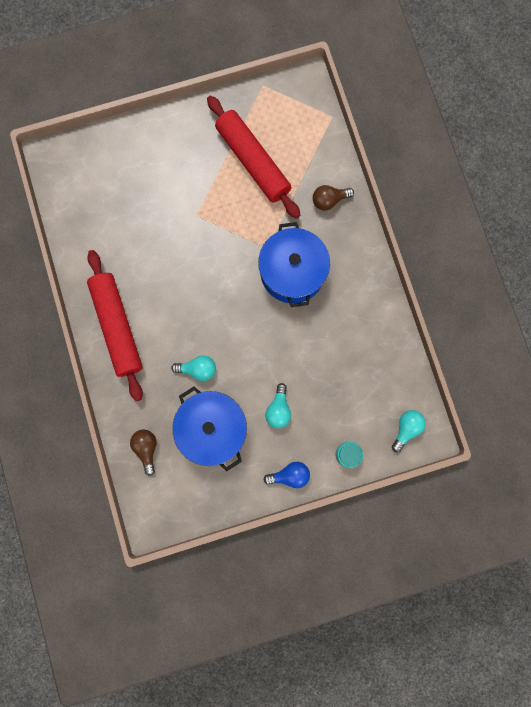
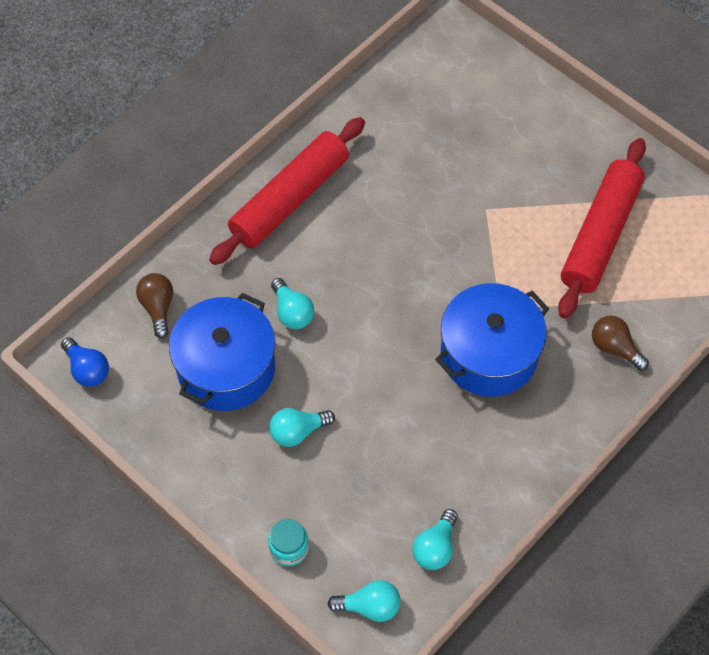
camera: 60 degrees right, 20 degrees down
brown light bulb [130,430,156,476] -> brown light bulb turned 60 degrees counterclockwise [136,273,173,339]
blue light bulb [264,462,310,488] -> blue light bulb moved to [61,337,109,387]
none -> turquoise light bulb [412,509,458,570]

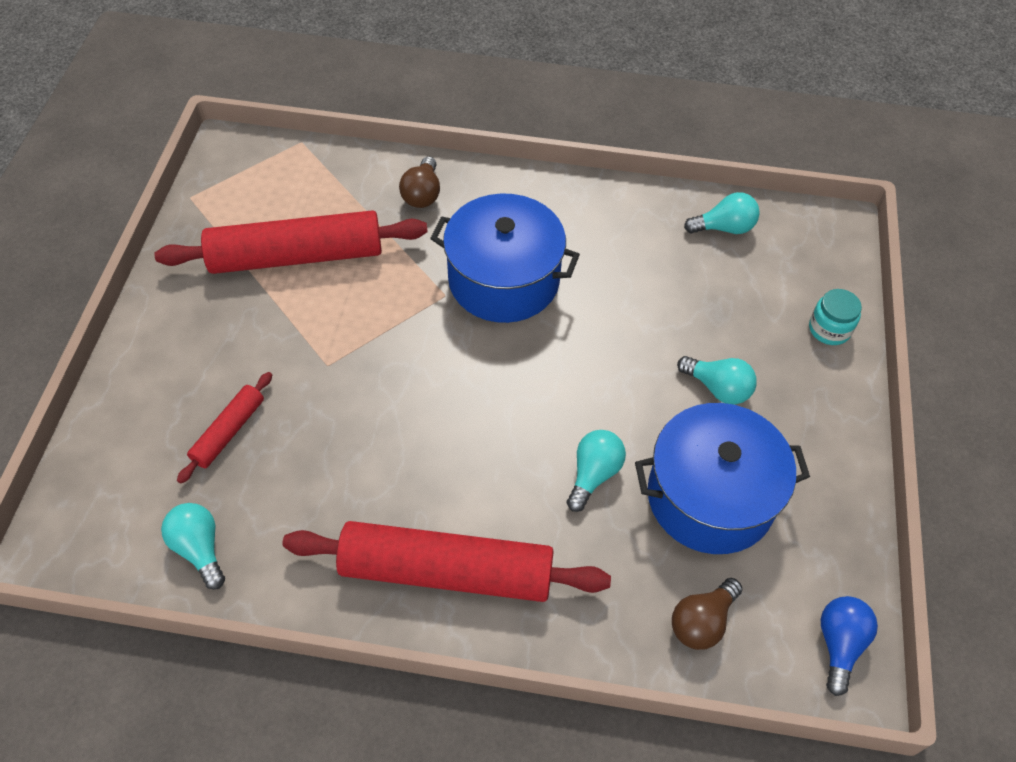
camera: 125 degrees left, 5 degrees down
turquoise light bulb [328,580,401,622] -> turquoise light bulb moved to [161,503,225,590]
none -> red rolling pin [177,372,272,484]

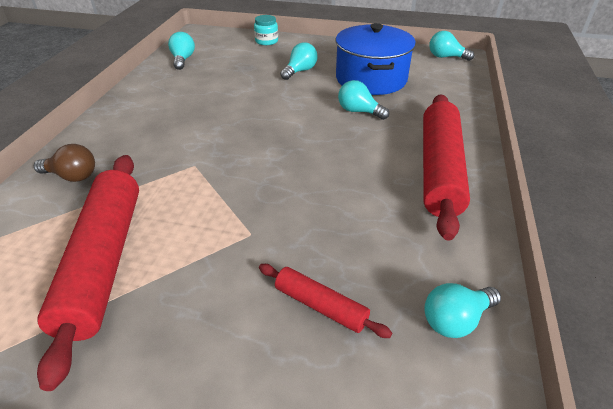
camera: 85 degrees left, 15 degrees down
blue pot [430,193,580,323] -> none
brown light bulb [672,578,743,650] -> none
blue light bulb [821,596,878,696] -> turquoise light bulb [429,31,474,61]

